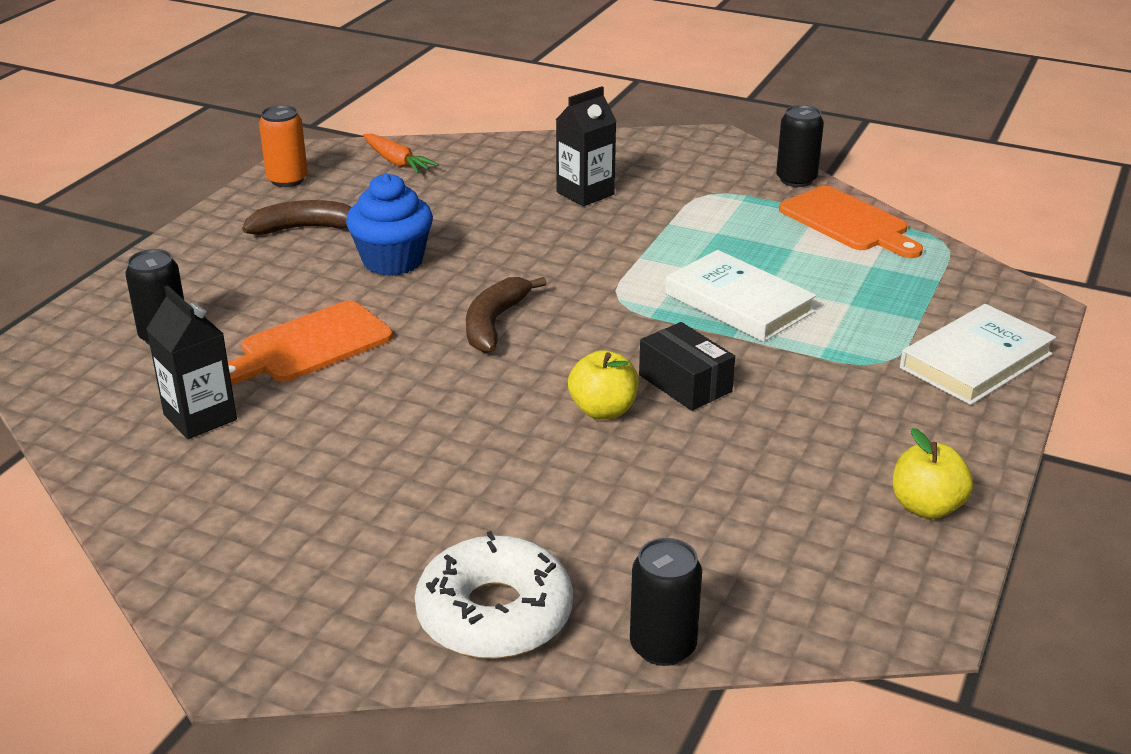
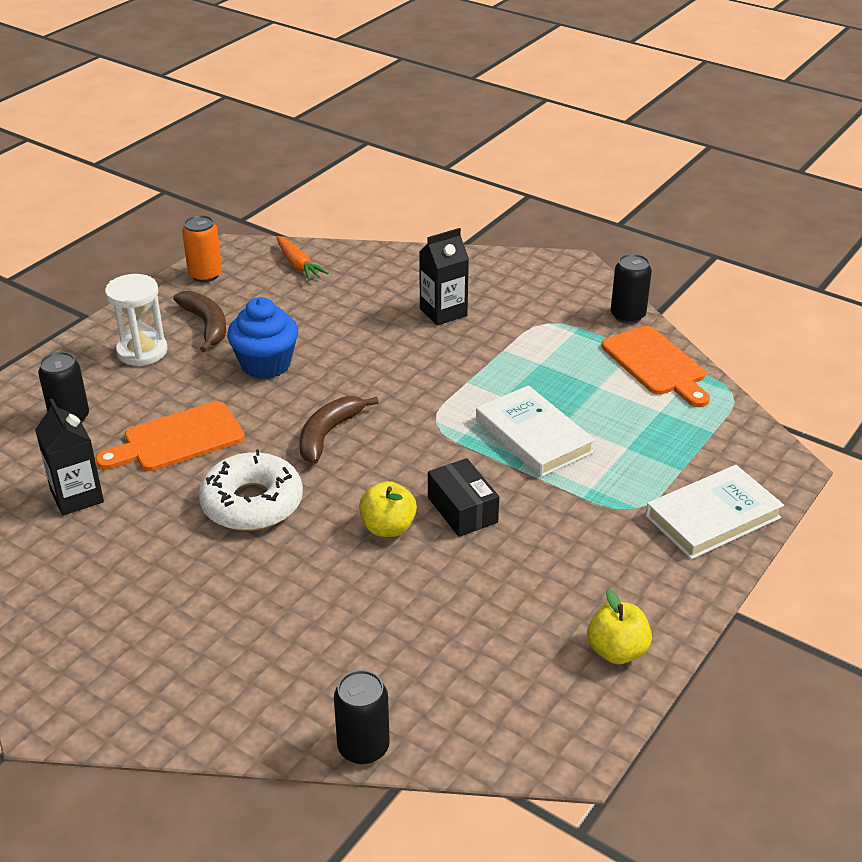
camera: 10 degrees right, 5 degrees up
brown banana [242,200,351,235] -> brown banana turned 60 degrees clockwise [173,291,226,352]
white donut [415,531,573,659] -> white donut moved to [199,449,303,531]
none -> white hourglass [105,274,167,366]

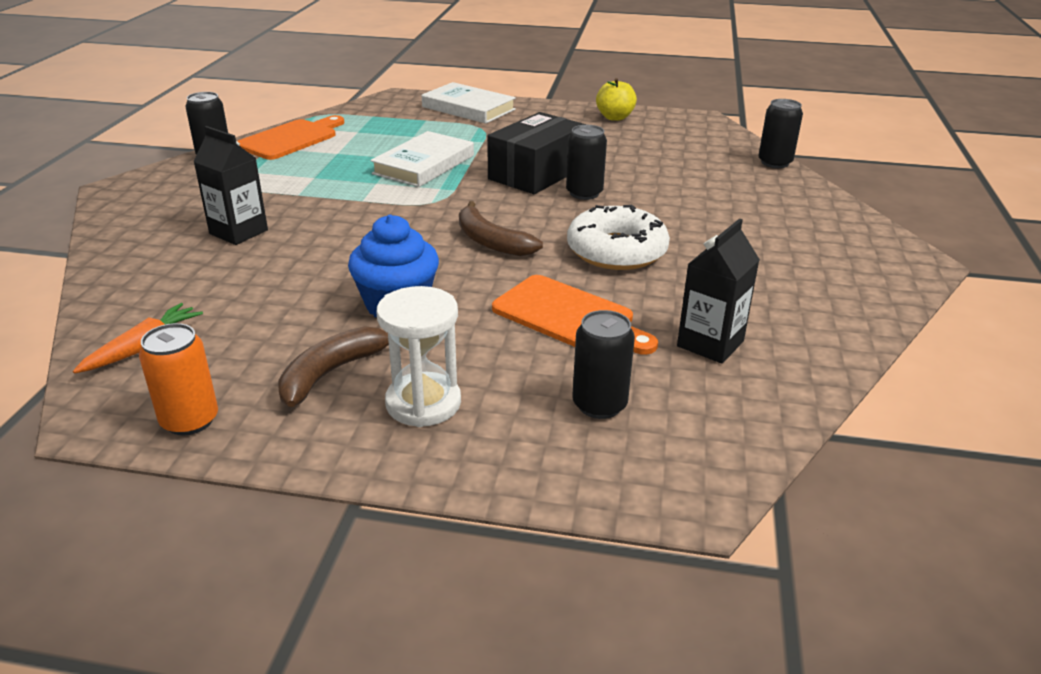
camera: 115 degrees left, 5 degrees down
brown banana [299,396,379,464] -> brown banana turned 45 degrees clockwise [459,201,543,256]
yellow apple [359,481,417,537] -> black can [566,125,607,200]
black box [428,458,499,537] -> black box [487,112,586,194], size x1.56

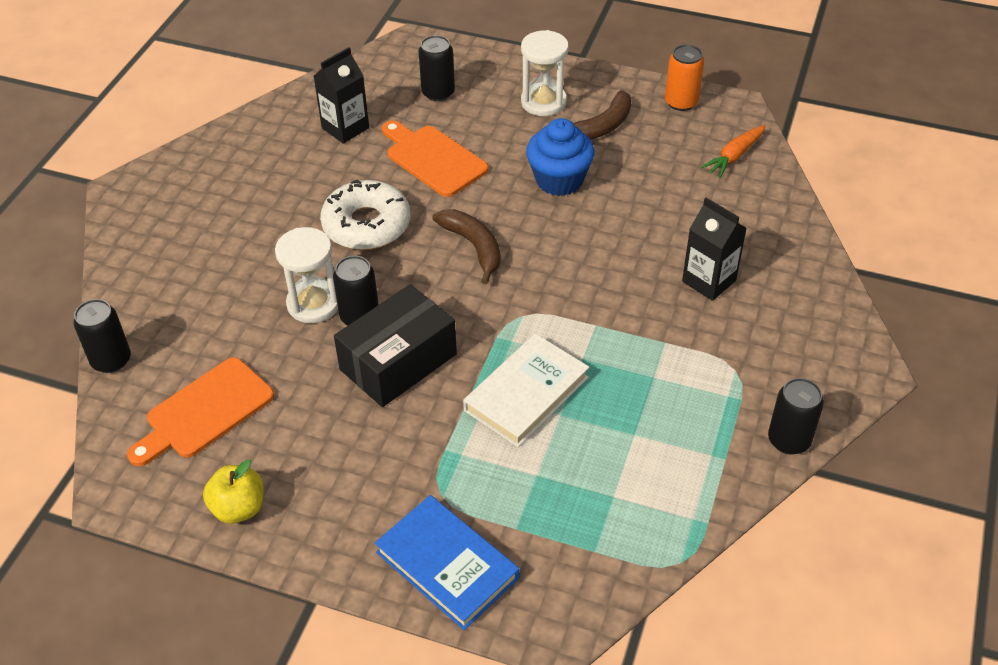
camera: 170 degrees left, 15 degrees up
orange cutting board [237,115,344,160] -> orange cutting board moved to [127,357,274,466]
white book [422,82,516,124] -> blue book [375,495,519,630]
none -> white hourglass [275,227,338,323]

